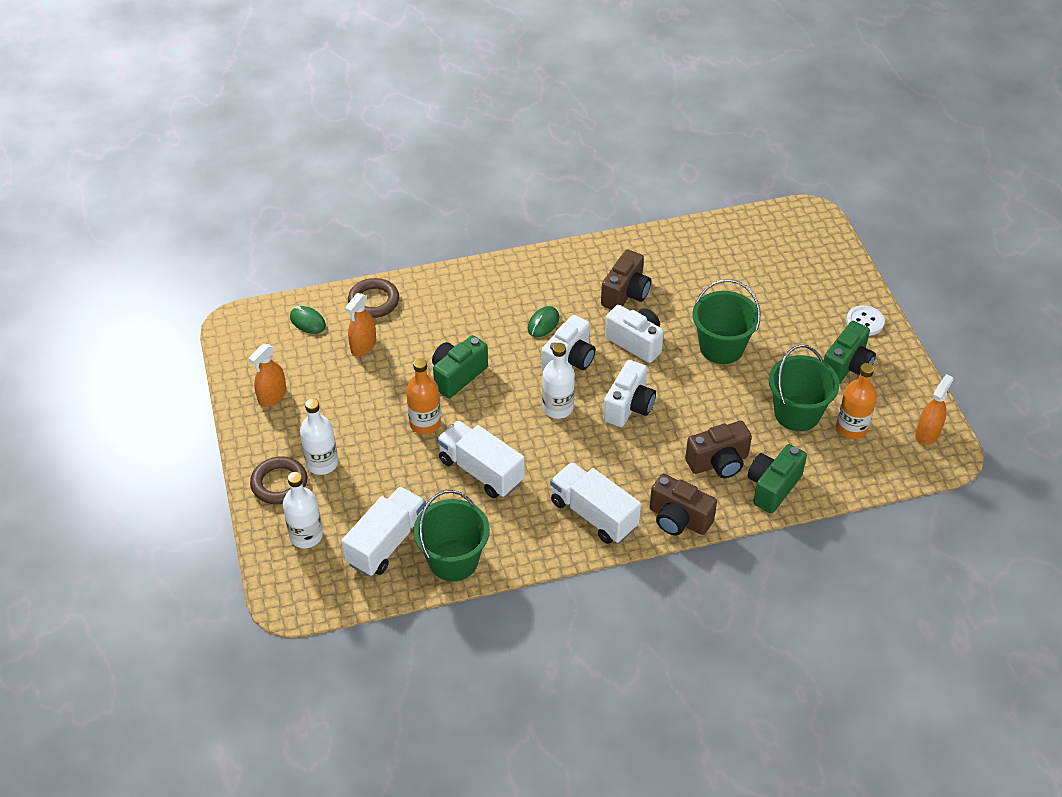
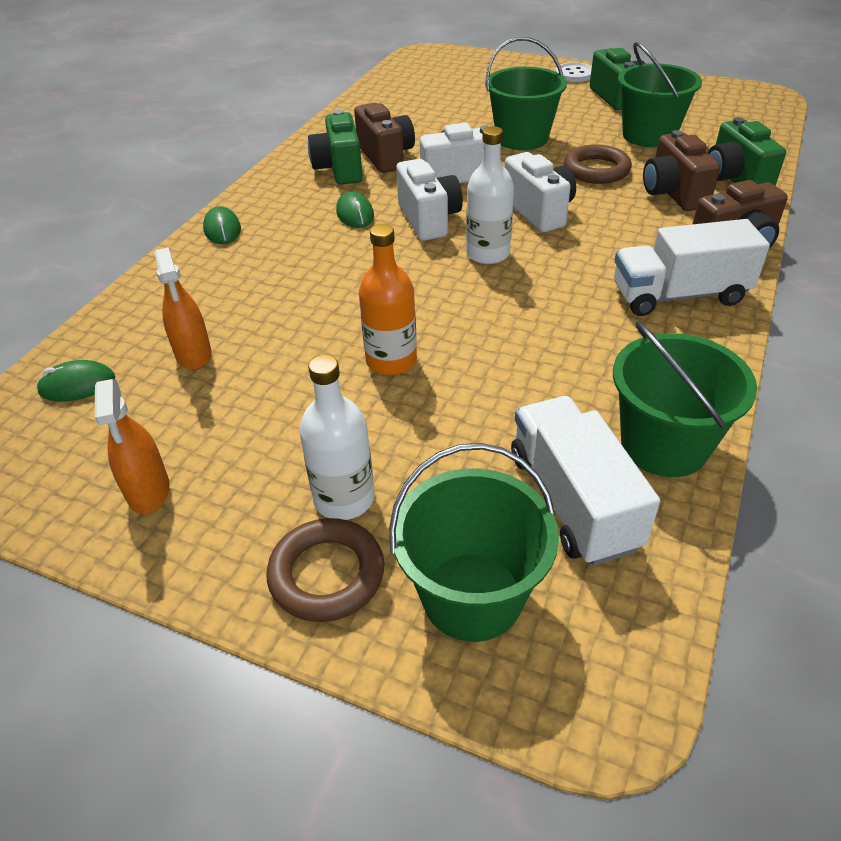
camera: 50 degrees left, 5 degrees down
white bottle [283,472,323,548] -> green bucket [389,443,559,642]
brown ring [348,278,399,318] -> brown ring moved to [564,144,632,184]
green camera [432,335,488,398] -> green camera moved to [308,110,363,185]
white truck [437,420,525,498] -> none
brown camera [685,421,752,478] -> brown camera turned 150 degrees clockwise [643,130,720,211]
orange bottle [836,363,877,439] -> none
orange spray bottle [915,374,953,445] -> none
none -> green mouse [203,206,241,244]

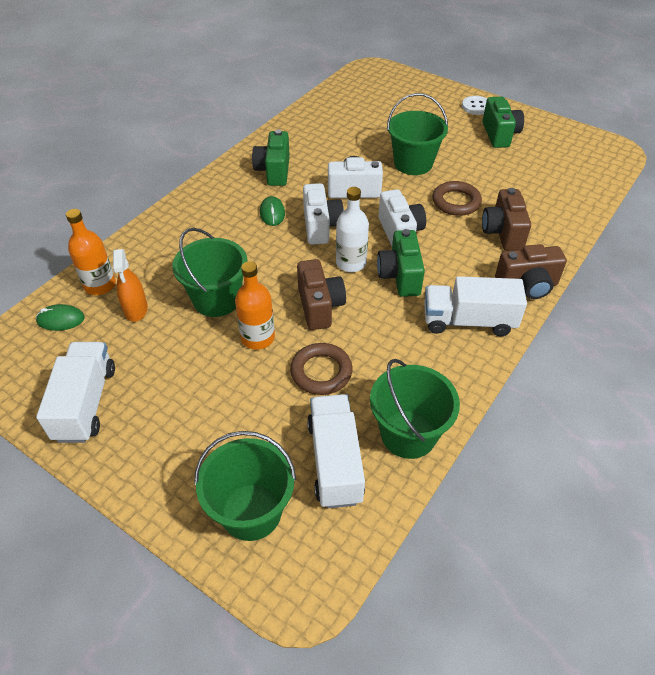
camera: 10 degrees right, 5 degrees up
orange spray bottle [95,379,170,514] -> white truck [36,342,115,443]
green mouse [203,206,241,244] -> none
brown ring [267,518,385,622] -> brown ring moved to [290,343,353,395]
white bottle [299,355,375,520] -> none
brown camera [354,103,415,173] -> brown camera moved to [297,259,346,330]
green bucket [618,42,702,147] -> green bucket moved to [172,228,248,317]
green camera [708,117,786,186] -> green camera moved to [377,229,425,297]
none -> orange bottle [66,209,116,295]

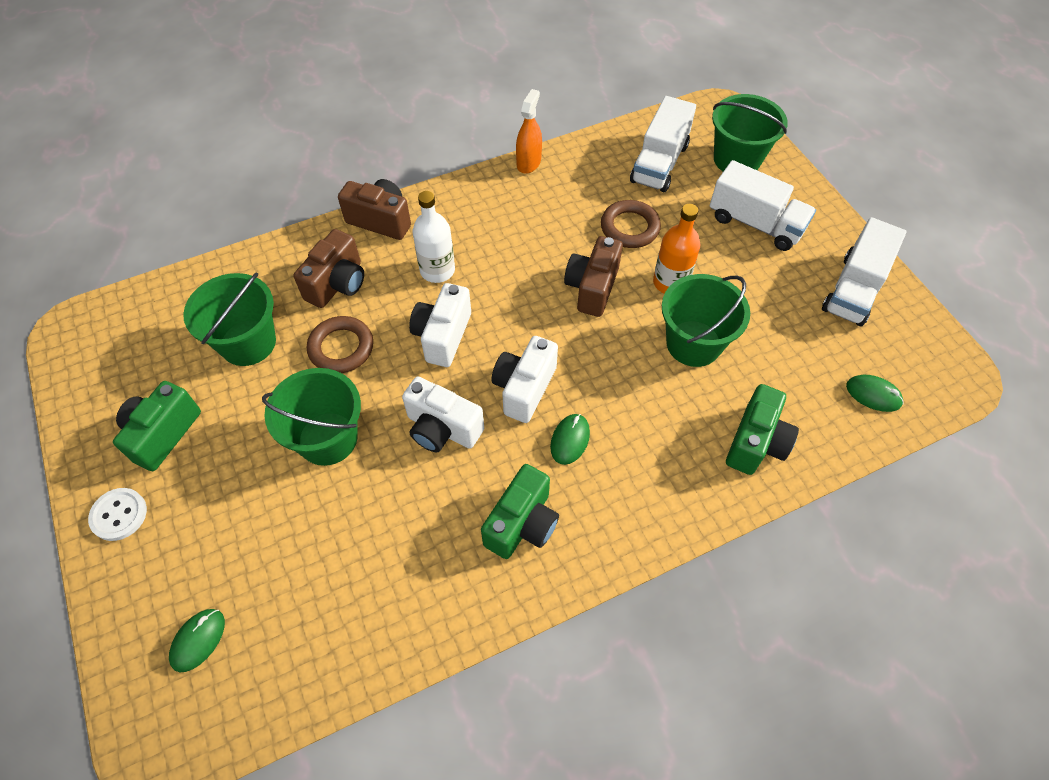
camera: 150 degrees left, 10 degrees up
orange bottle [66,209,116,295] -> none
orange spray bottle [113,249,148,322] -> orange spray bottle moved to [516,89,542,174]
white bottle [336,187,369,272] -> white bottle moved to [413,191,455,283]
green bucket [370,359,460,459] -> green bucket moved to [183,272,276,366]
green camera [377,229,425,297] -> green camera moved to [726,384,799,475]
white truck [424,276,527,336] -> white truck moved to [710,160,816,251]
none -> green mouse [169,609,225,672]

